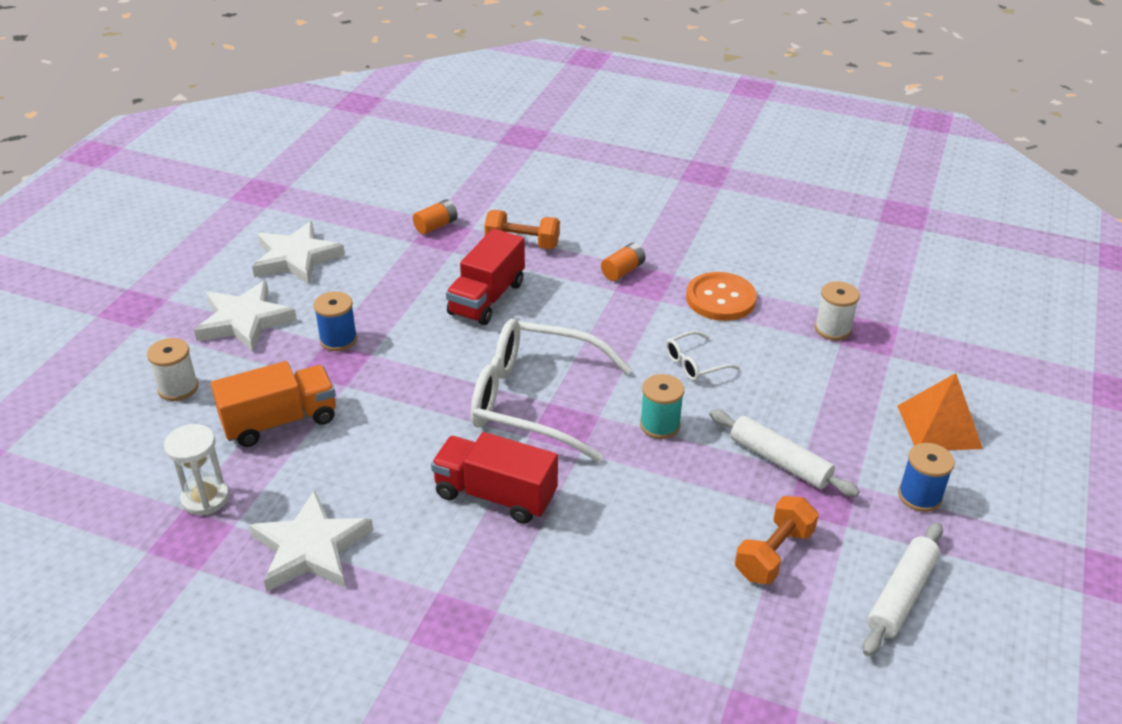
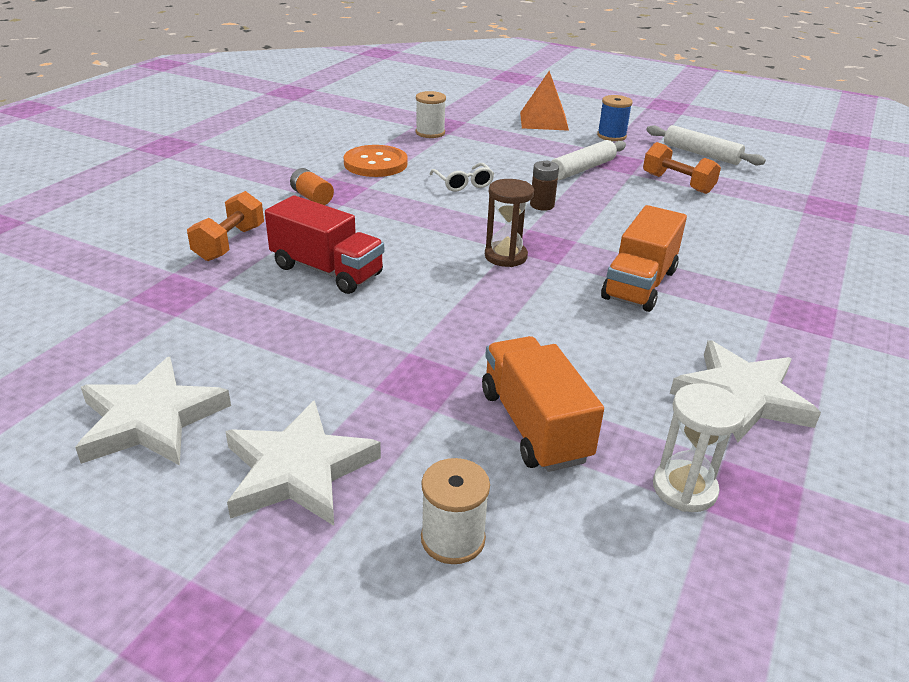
camera: 85 degrees left, 5 degrees down
blue spool [314,291,357,351] -> none
orange battery [413,199,458,234] -> none
red truck [431,432,558,524] -> orange truck [601,205,687,312]
white glasses [471,319,632,462] -> brown hourglass [485,179,534,267]
turquoise spool [640,374,684,439] -> brown battery [530,161,559,211]

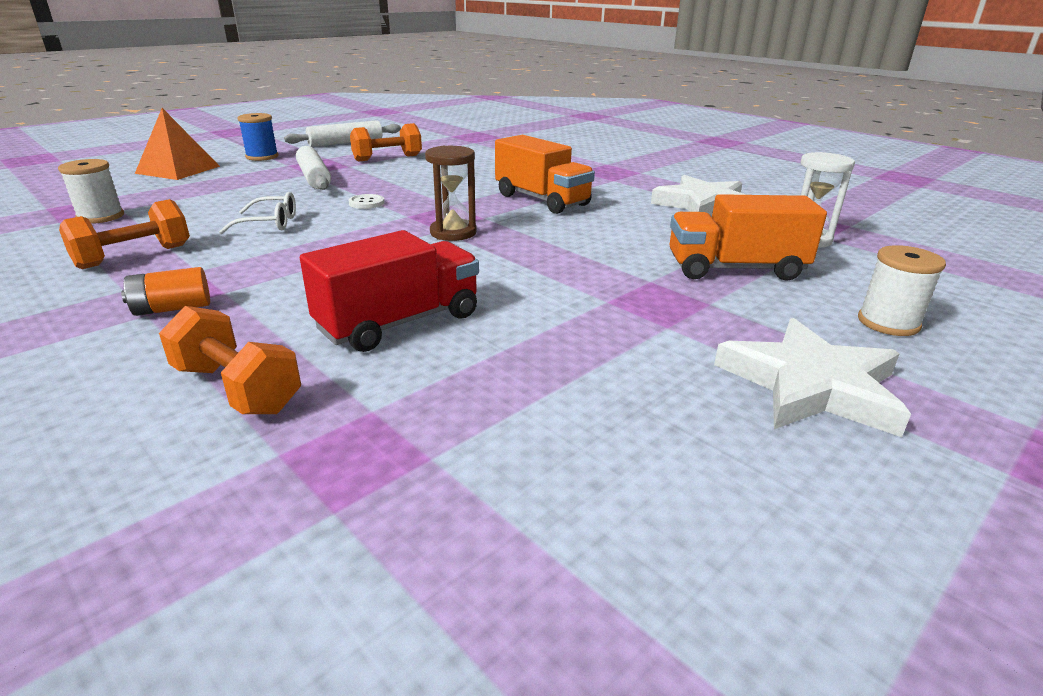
camera: 70 degrees left, 5 degrees down
white star [75,357,231,465] -> none
orange button [344,145,408,177] -> orange dumbbell [59,199,190,269]
brown battery [530,161,559,211] -> white button [349,194,385,209]

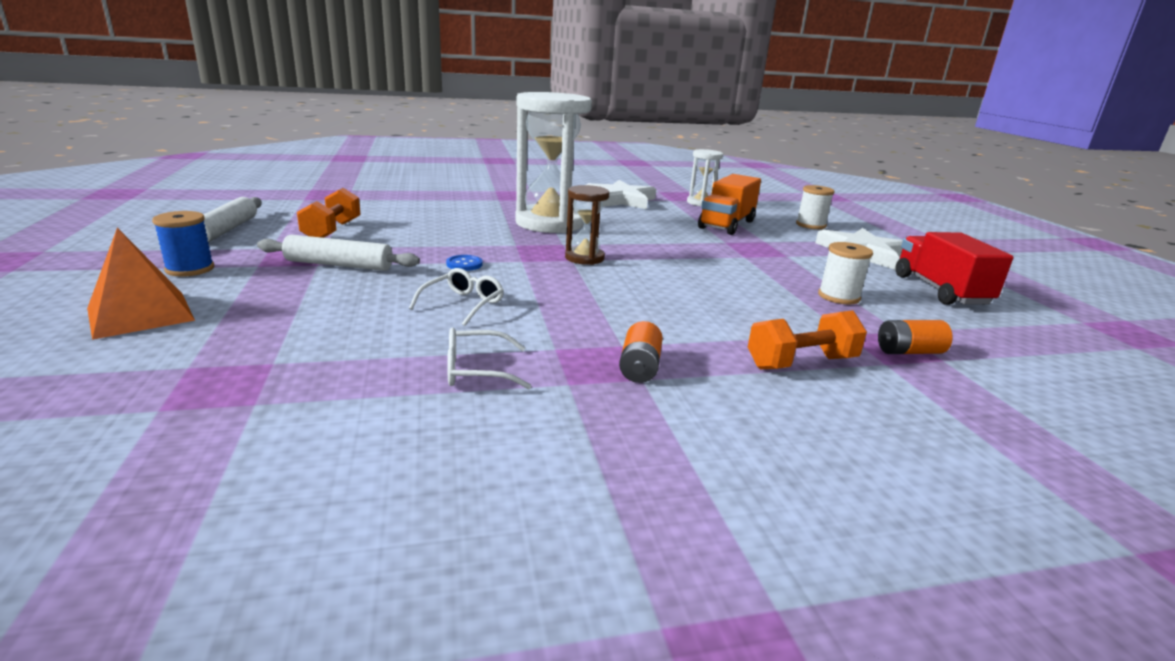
camera: 60 degrees left, 5 degrees down
white spool [58,159,124,224] -> white spool moved to [818,242,873,304]
orange dumbbell [59,199,190,269] -> white glasses [447,327,531,389]
red truck [300,230,479,352] -> red truck moved to [895,232,1013,305]
white button [349,194,385,209] -> blue button [446,255,483,271]
orange truck [495,135,595,214] -> white hourglass [515,92,592,233]
none -> orange battery [878,320,953,354]

